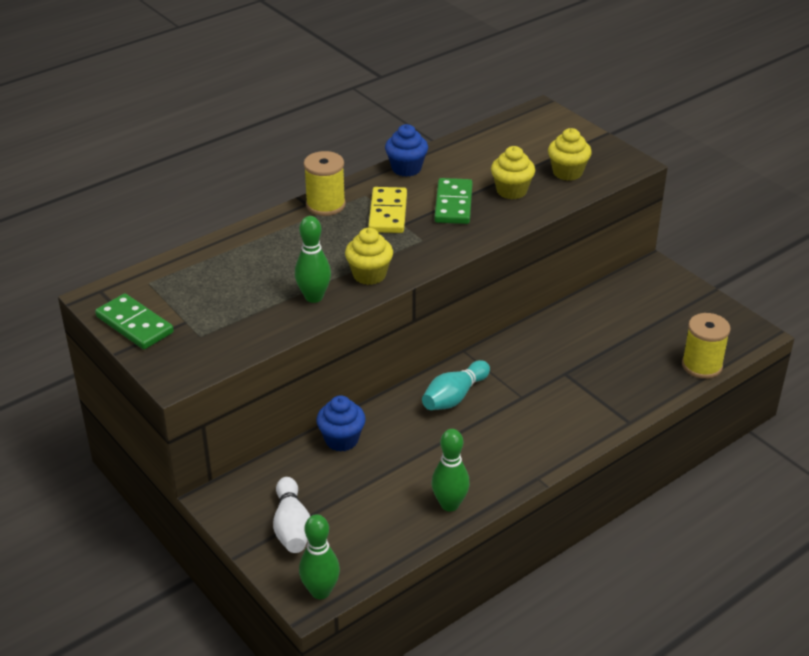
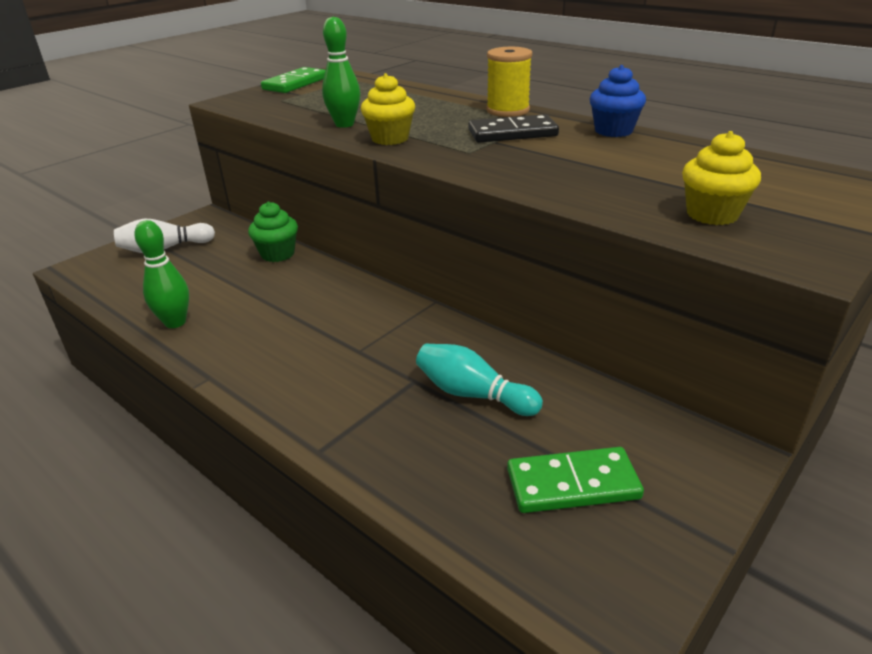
camera: 80 degrees right, 5 degrees down
green bowling pin [299,514,340,599] -> none
blue cupcake [316,395,366,452] -> green cupcake [248,201,298,262]
yellow domino [368,187,407,233] -> black domino [469,114,559,143]
turquoise bowling pin [422,360,490,410] -> turquoise bowling pin moved to [416,344,543,416]
green domino [434,178,472,224] -> green domino moved to [507,447,644,513]
yellow cupcake [491,146,535,199] -> none
yellow spool [682,313,731,379] -> none

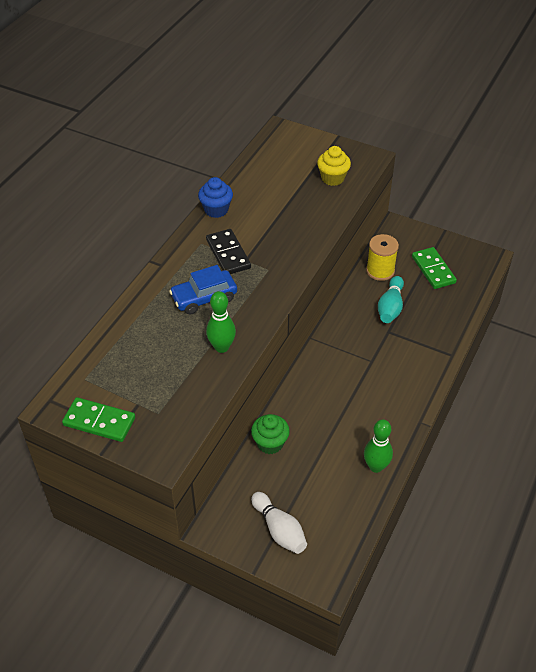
camera: 105 degrees left, 15 degrees up
yellow cupcake [361,73,415,145] -> none
yellow spool [486,47,532,117] -> yellow spool moved to [366,234,399,281]
none -> blue car [169,265,237,314]

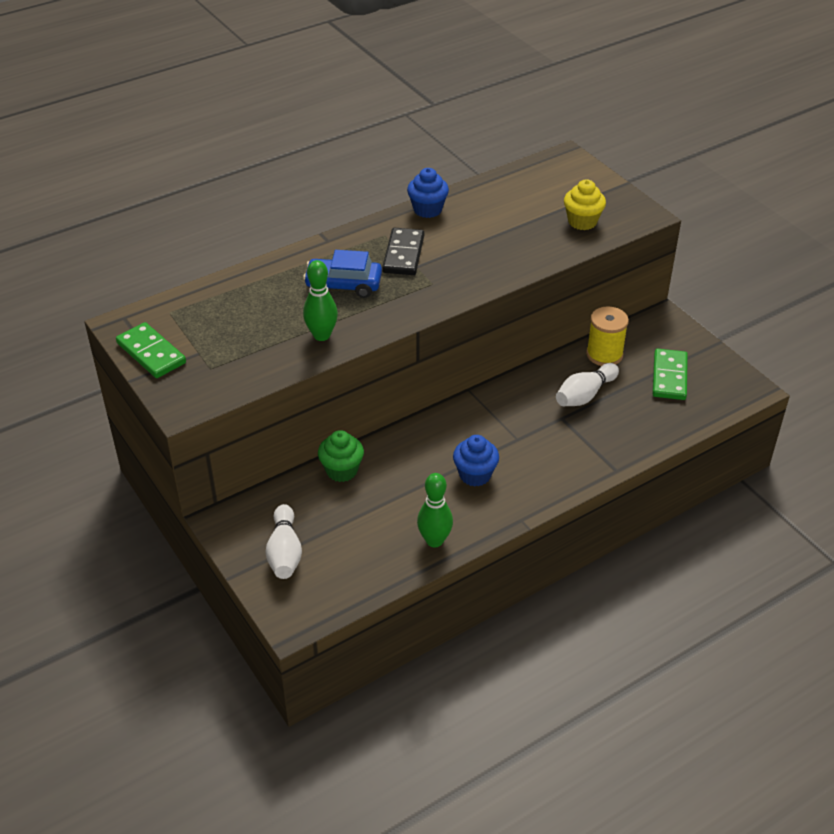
camera: 30 degrees right, 5 degrees down
turquoise bowling pin [378,276,404,323] -> white bowling pin [556,363,619,406]
none -> blue cupcake [453,435,499,487]

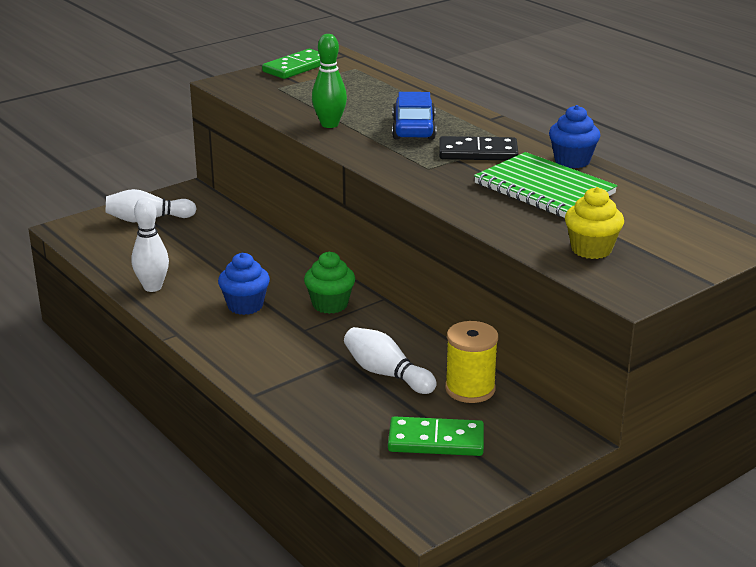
camera: 85 degrees right, 15 degrees down
green cupcake [318,430,364,482] -> green cupcake moved to [304,251,355,314]
green bowling pin [417,473,453,547] -> white bowling pin [132,198,169,292]
none -> green notebook [474,152,617,218]

